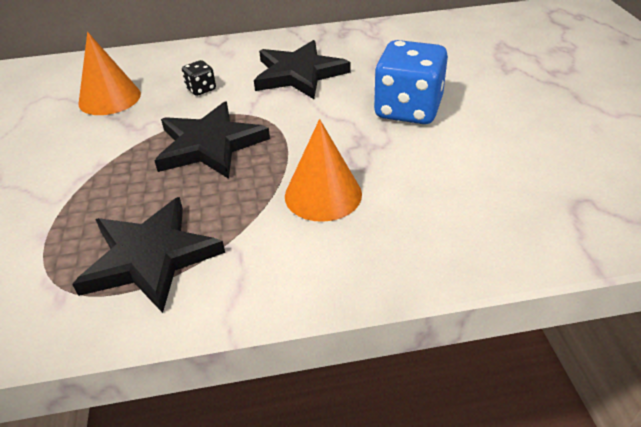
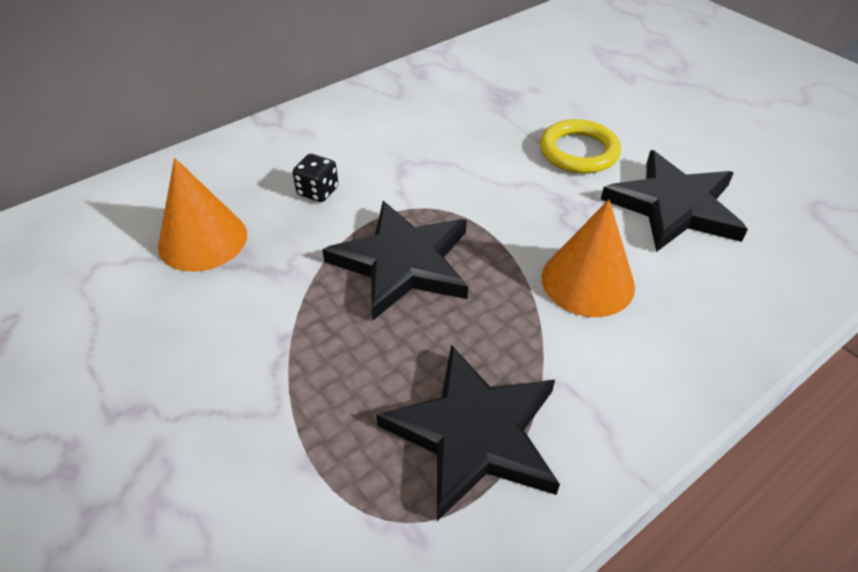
camera: 30 degrees left, 5 degrees up
black star [254,40,350,99] -> black star moved to [601,150,748,252]
blue dice [374,40,448,124] -> yellow ring [540,119,621,174]

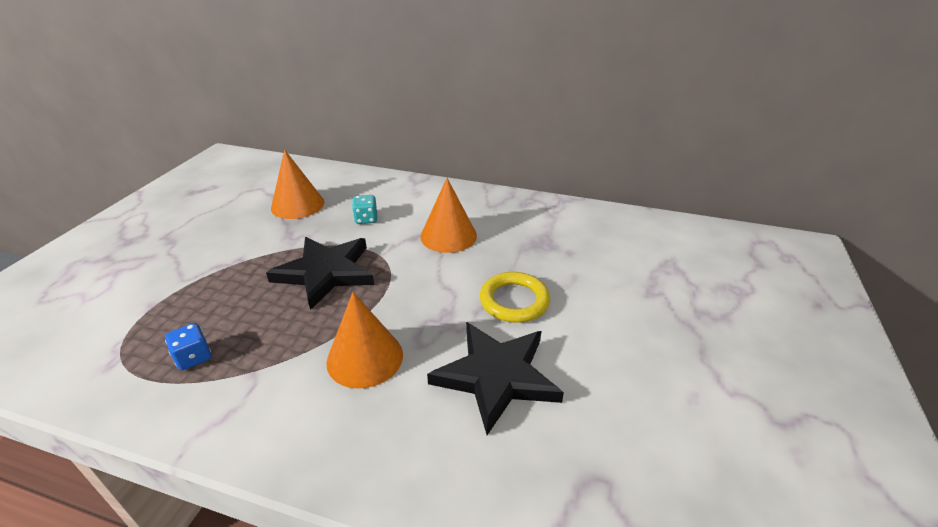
camera: 55 degrees right, 10 degrees down
black dice [293,154,338,202] -> turquoise dice [352,195,377,224]
black star [376,345,560,521] -> blue dice [165,323,211,370]
none -> orange cone [420,178,477,253]

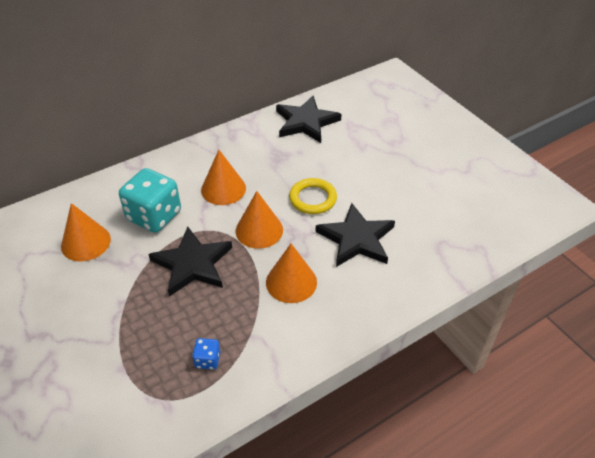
camera: 50 degrees left, 10 degrees up
turquoise dice [352,195,377,224] -> turquoise dice [119,168,181,233], size x2.24
none -> orange cone [236,191,283,249]
none -> black star [276,96,341,143]

